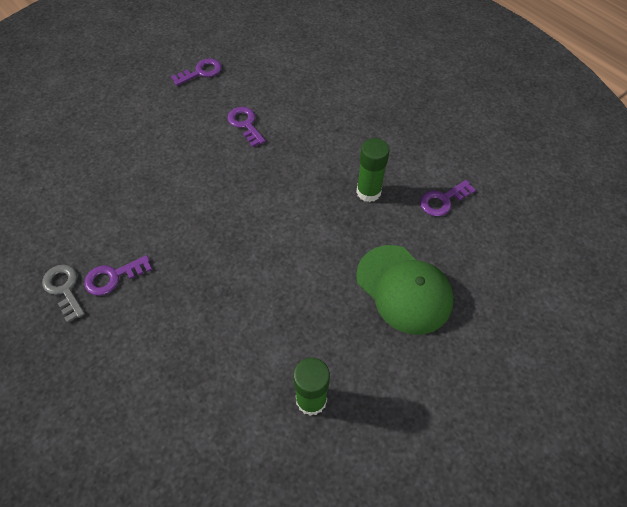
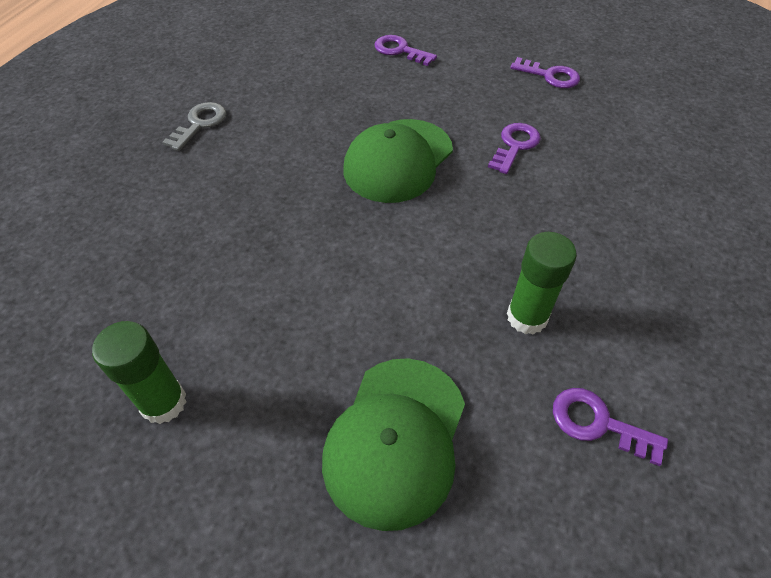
camera: 60 degrees right, 5 degrees down
purple key [84,255,152,296] -> purple key moved to [375,35,437,66]
none -> green cap [343,119,453,203]

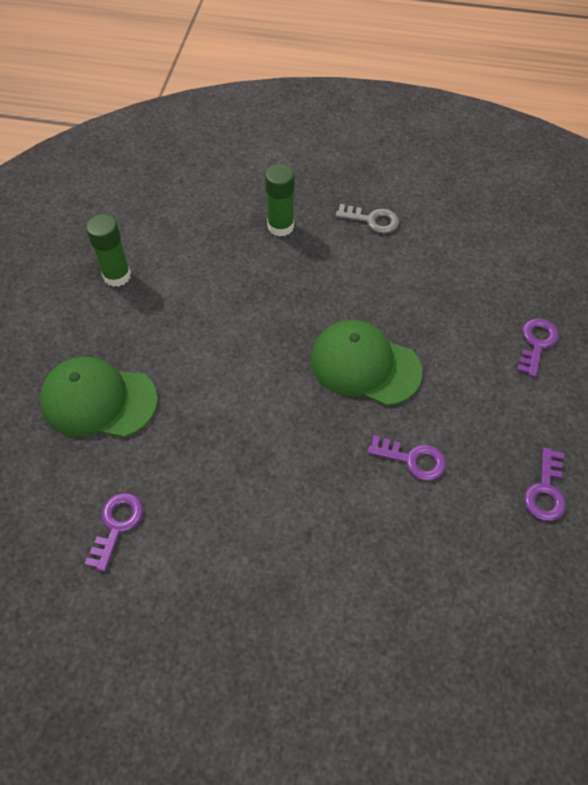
camera: 80 degrees right, 5 degrees up
green glue stick [507,232,577,335] -> green glue stick moved to [265,164,295,236]

